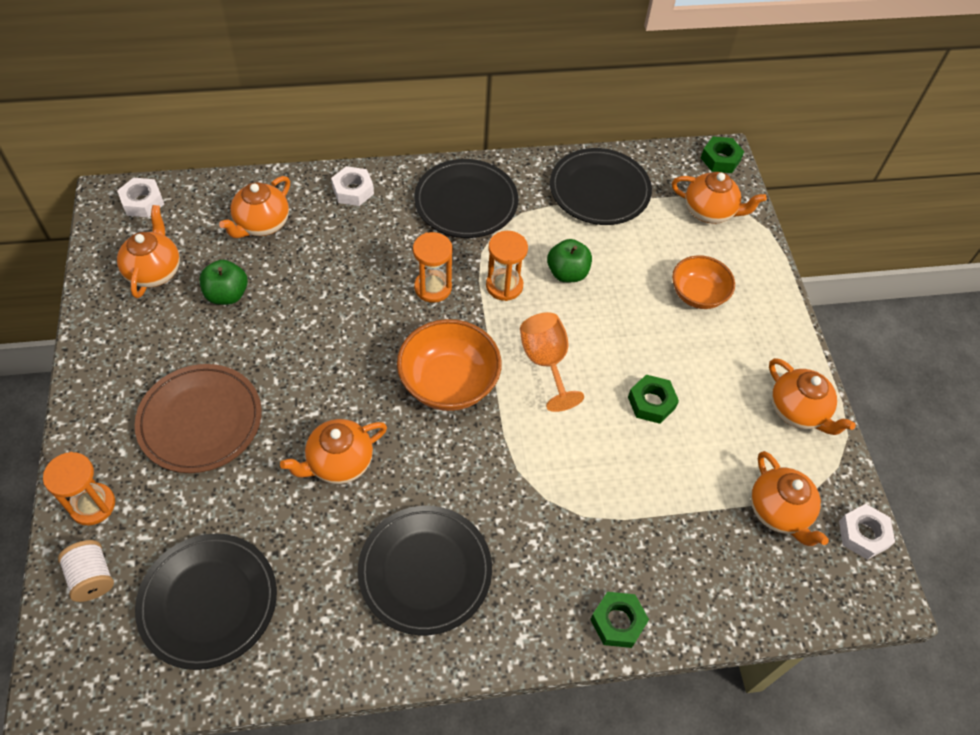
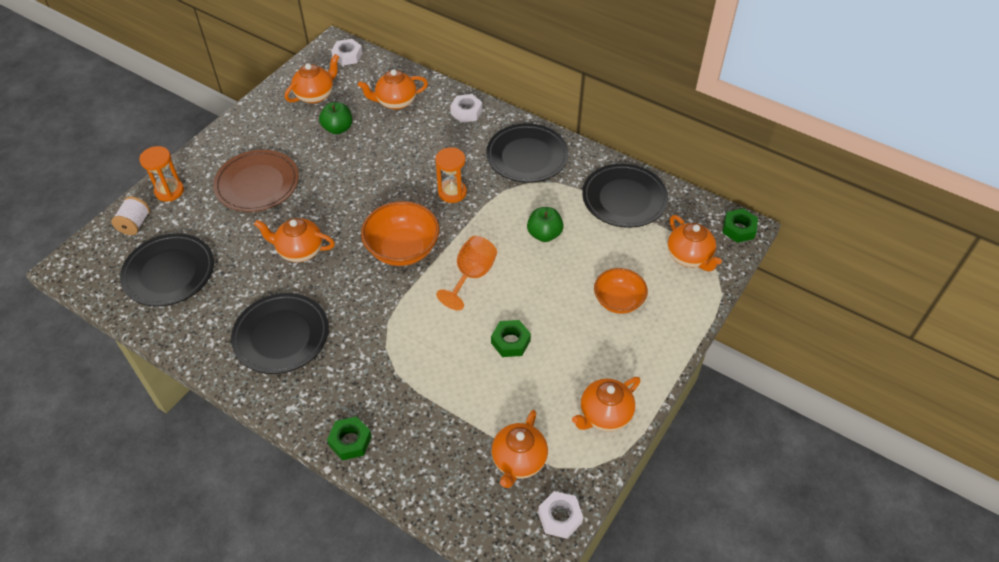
camera: 45 degrees right, 5 degrees down
orange hourglass [486,231,528,301] -> none
orange teapot [769,358,856,435] -> orange teapot turned 45 degrees clockwise [572,377,641,431]

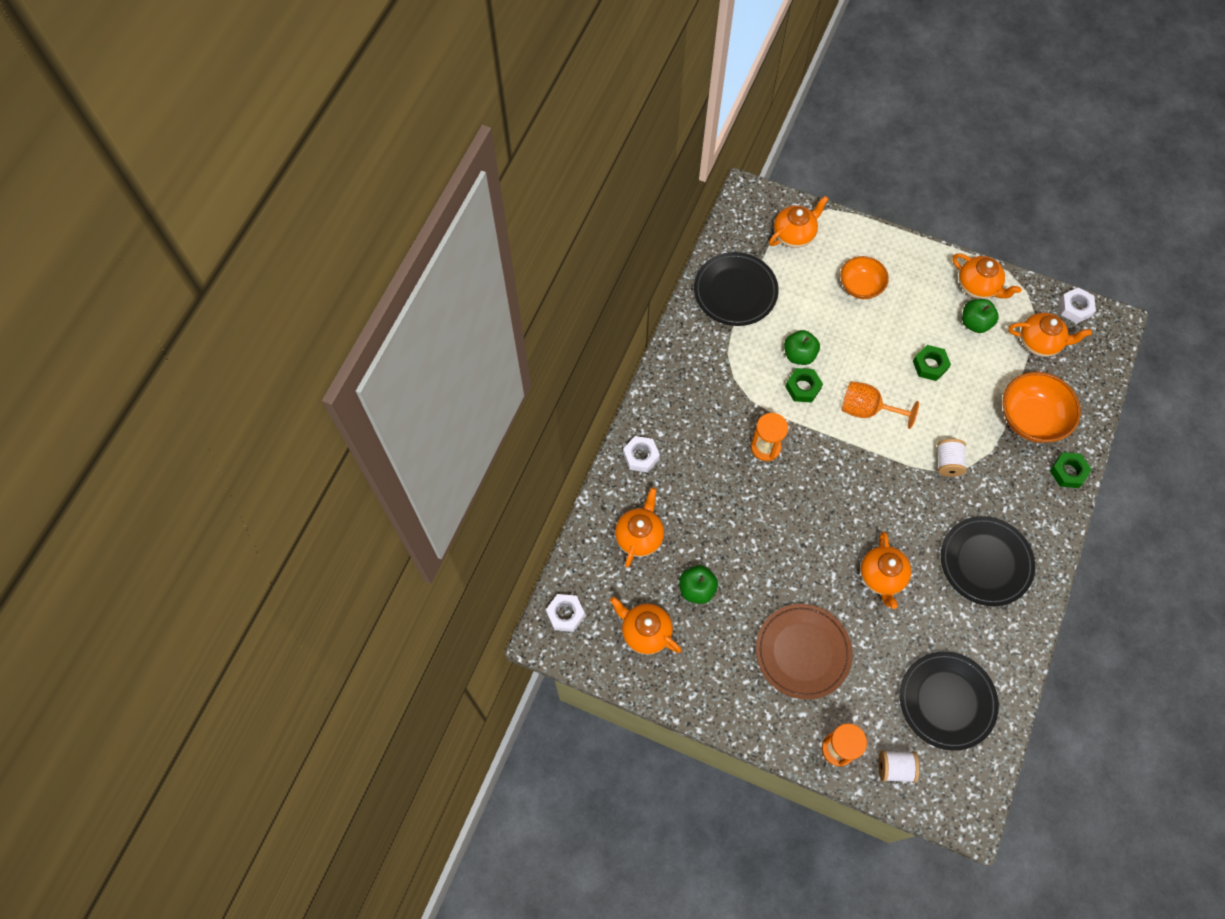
camera: 100 degrees left, 15 degrees up
orange teapot [358,69,428,110] -> orange teapot turned 135 degrees counterclockwise [615,488,664,568]
orange bowl [361,201,439,266] -> orange bowl moved to [1002,372,1081,443]
black plate [486,123,569,183] -> none
green nut [723,209,758,243] -> green nut moved to [785,368,823,403]
none -> white spool [937,439,967,477]
none -> green apple [962,299,999,333]

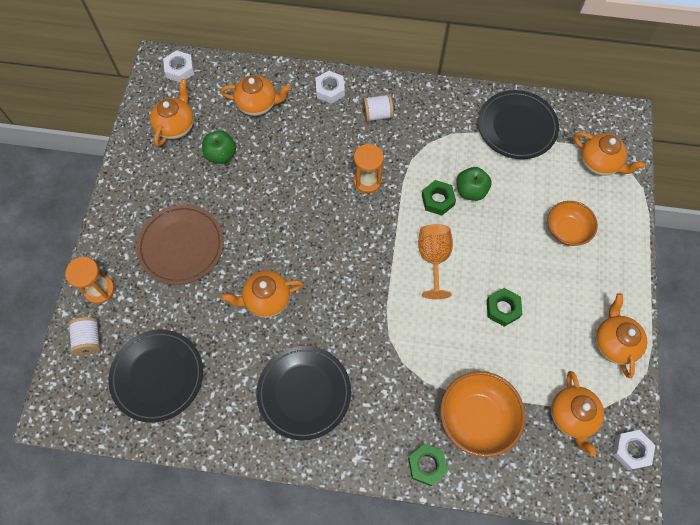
camera: 75 degrees right, 0 degrees up
white spool [937,439,967,477] -> white spool moved to [362,94,393,122]
orange teapot [952,254,1021,299] -> orange teapot turned 150 degrees clockwise [596,293,647,378]
green apple [962,299,999,333] -> none

